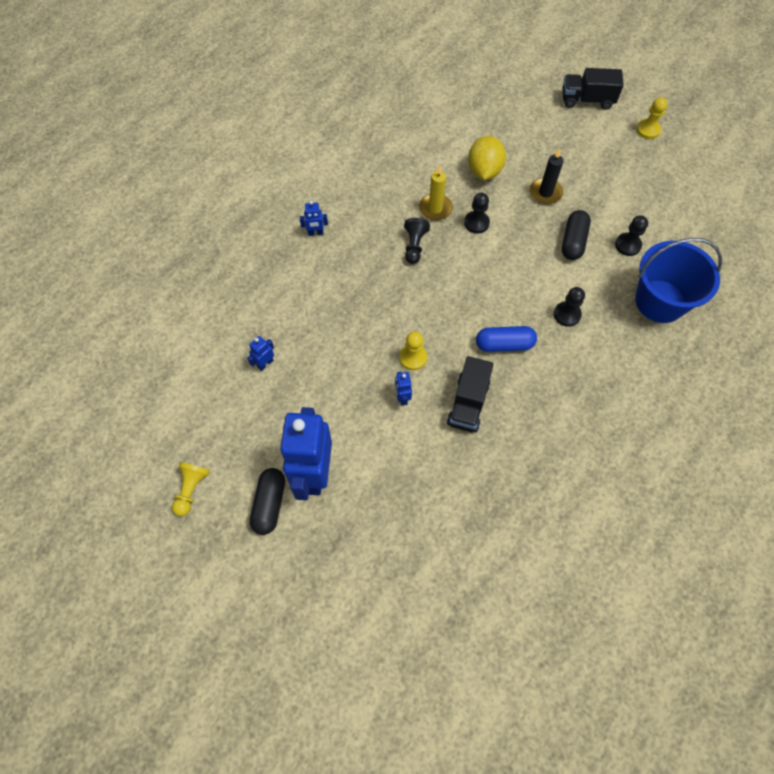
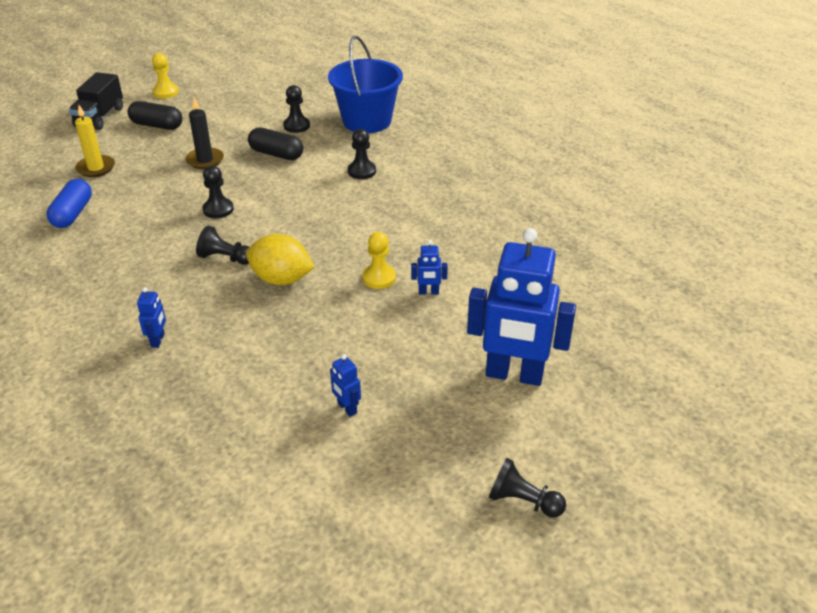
camera: 80 degrees left, 25 degrees down
yellow pawn [172,462,210,516] -> black pawn [489,458,566,518]
black capsule [250,468,285,535] -> black capsule moved to [128,101,182,130]
yellow candle [419,165,453,221] -> yellow candle moved to [75,105,115,177]
black truck [447,356,494,433] -> none
yellow lemon [468,136,506,180] -> yellow lemon moved to [246,234,314,285]
blue capsule [476,326,537,352] -> blue capsule moved to [46,179,92,228]

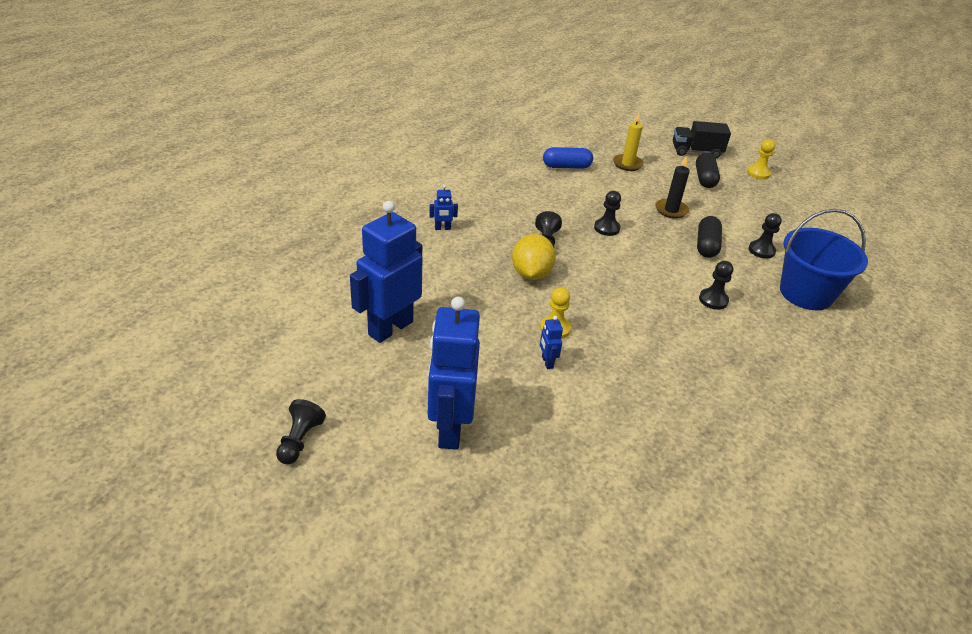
camera: 75 degrees right, 0 degrees up
blue robot [330,354,361,417] -> blue robot [350,201,422,343], size x2.50

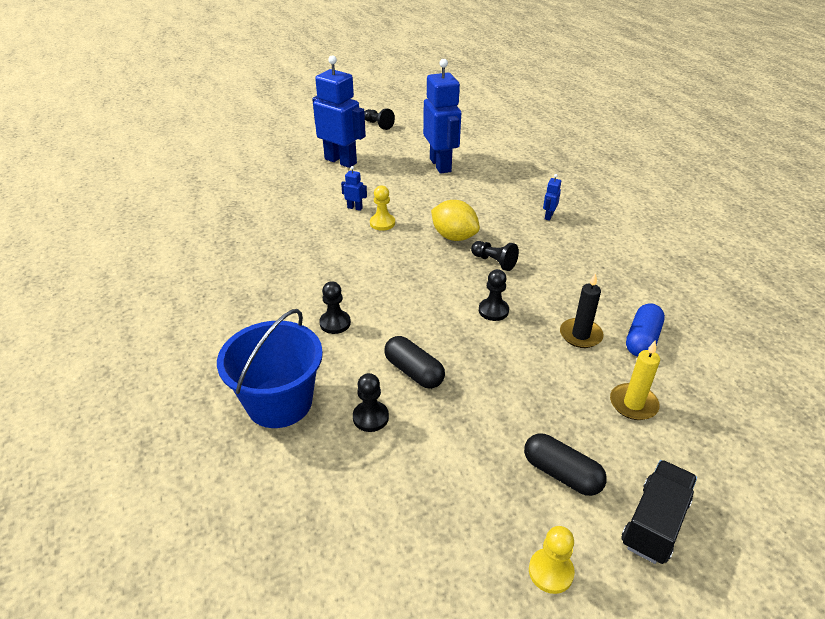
camera: 125 degrees right, 0 degrees up
black candle [655,156,690,219] -> black candle moved to [560,273,604,348]

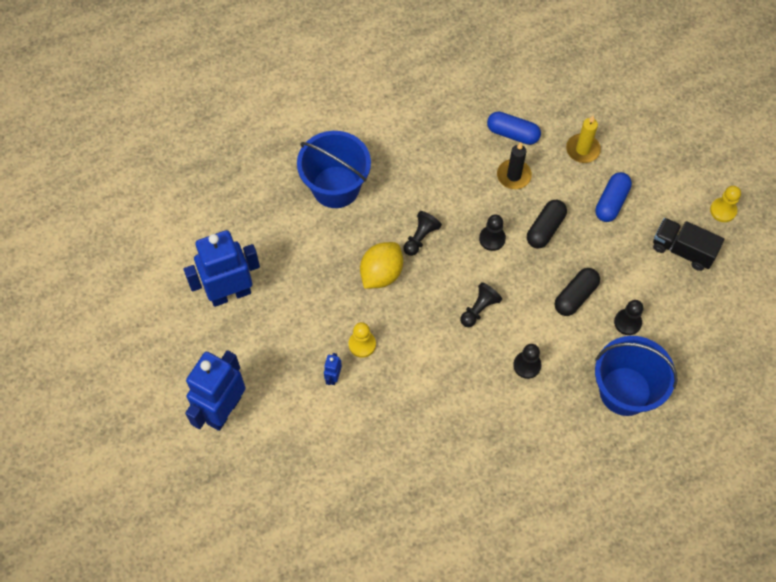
camera: 95 degrees left, 25 degrees up
black pawn [364,108,395,130] -> black pawn moved to [460,282,502,327]
black capsule [524,433,607,496] -> black capsule moved to [527,200,567,249]
blue robot [543,174,561,221] -> blue bucket [297,131,371,208]
black truck [621,460,697,564] -> black truck moved to [653,218,724,271]
none -> blue capsule [595,172,632,222]

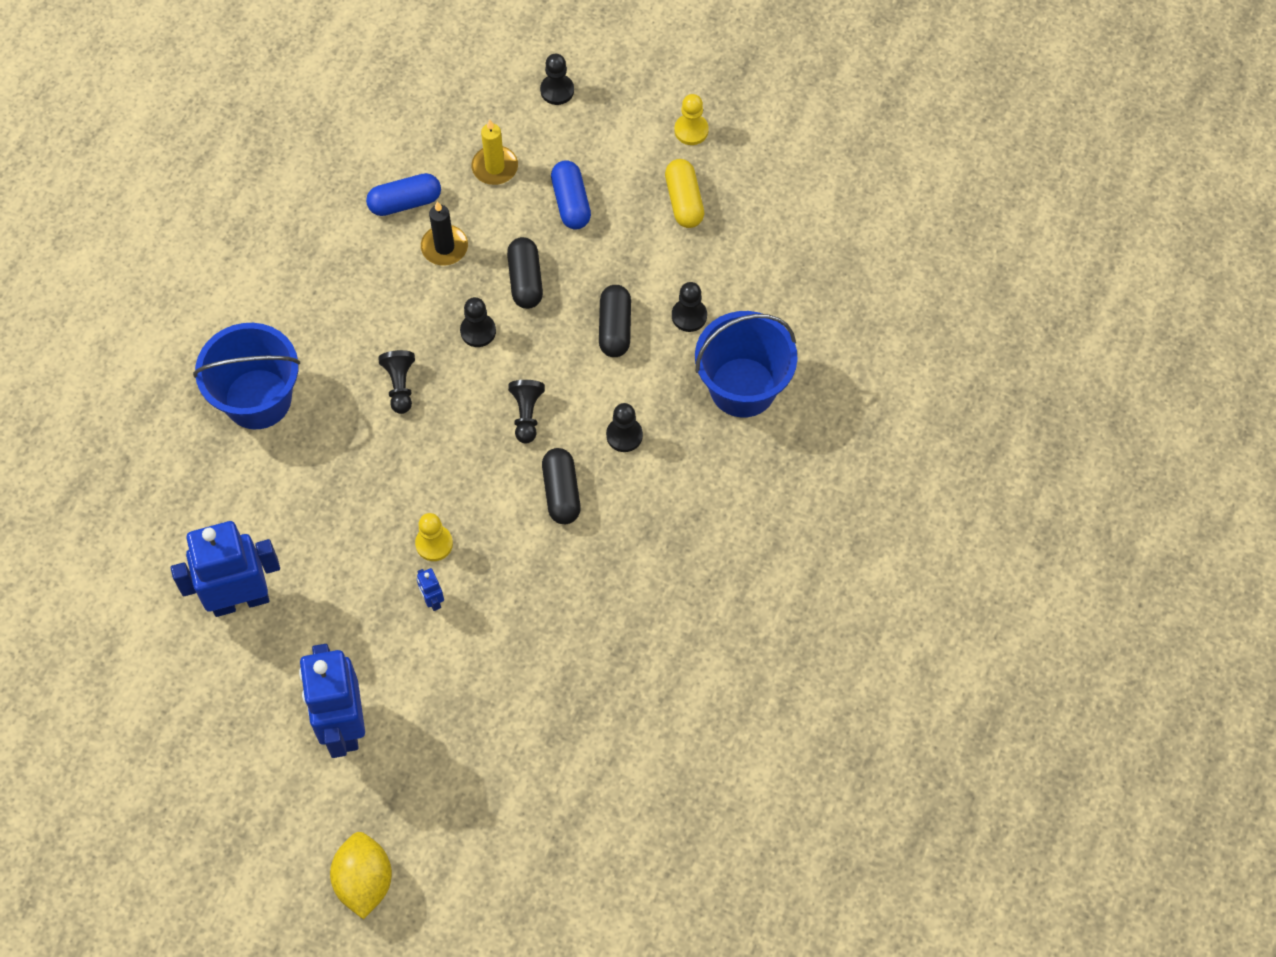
camera: 40 degrees left, 0 degrees up
blue robot [184,230,260,307] -> blue robot turned 45 degrees clockwise [171,521,280,617]
yellow lemon [360,242,403,289] -> yellow lemon moved to [330,832,392,919]
black truck [653,218,724,271] -> yellow capsule [665,159,704,228]
none -> black pawn [540,54,574,105]
none -> black capsule [542,448,581,524]

